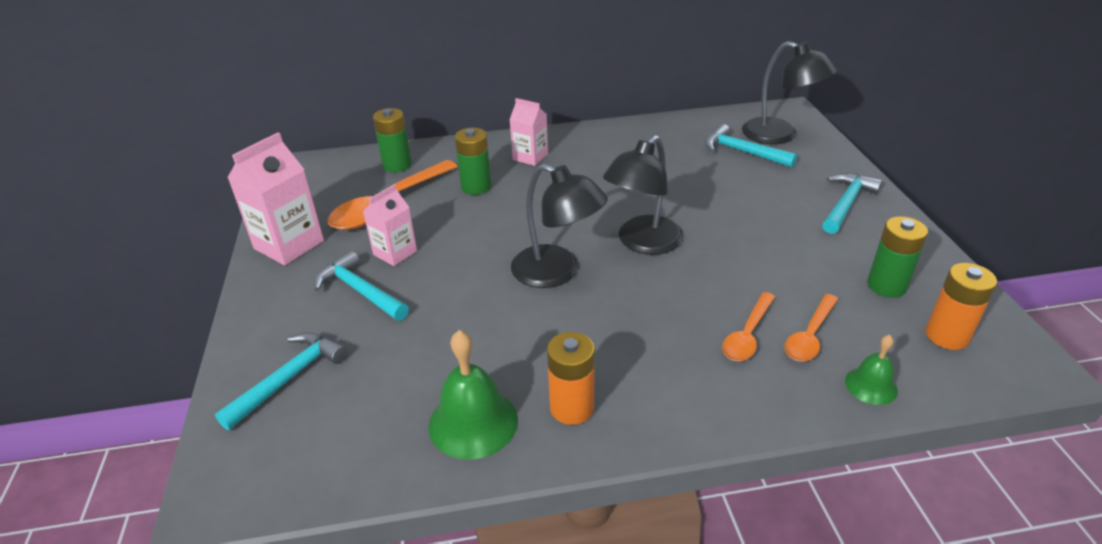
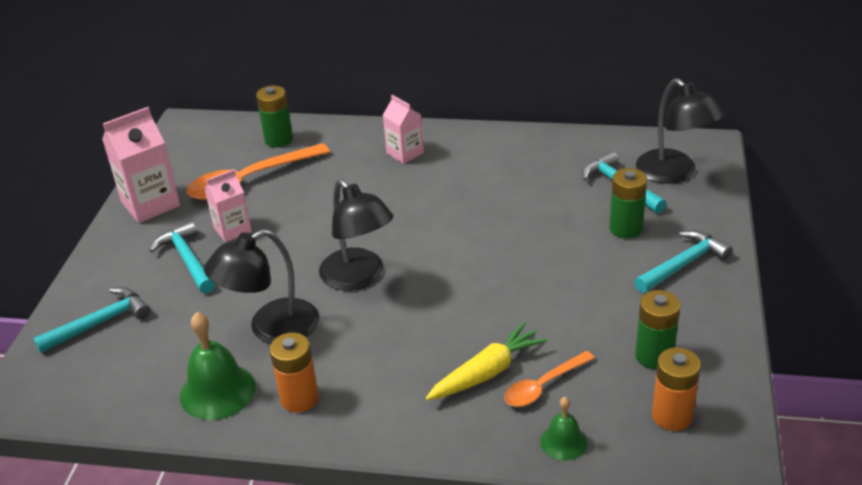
camera: 20 degrees right, 0 degrees up
green battery [455,128,491,195] -> green battery moved to [609,168,647,239]
black lamp [603,135,684,255] -> black lamp moved to [204,229,319,344]
orange spoon [722,292,775,361] -> yellow carrot [426,322,548,400]

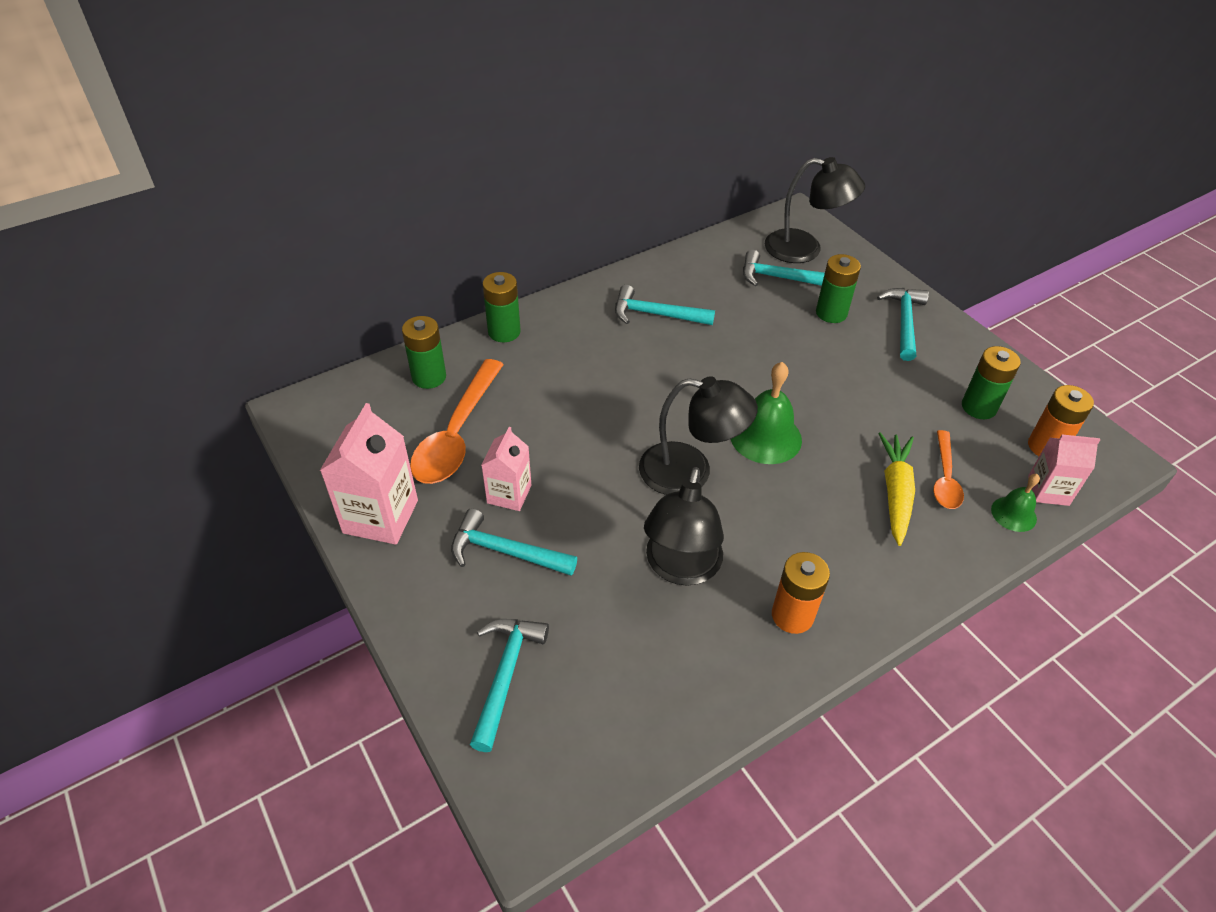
camera: 45 degrees left, 10 degrees up
green bell [180,312,256,420] -> green bell moved to [731,362,802,464]
pink carton [383,95,424,164] -> pink carton moved to [1028,435,1100,506]
none -> green battery [483,272,521,342]
none -> turquoise hammer [615,285,715,325]

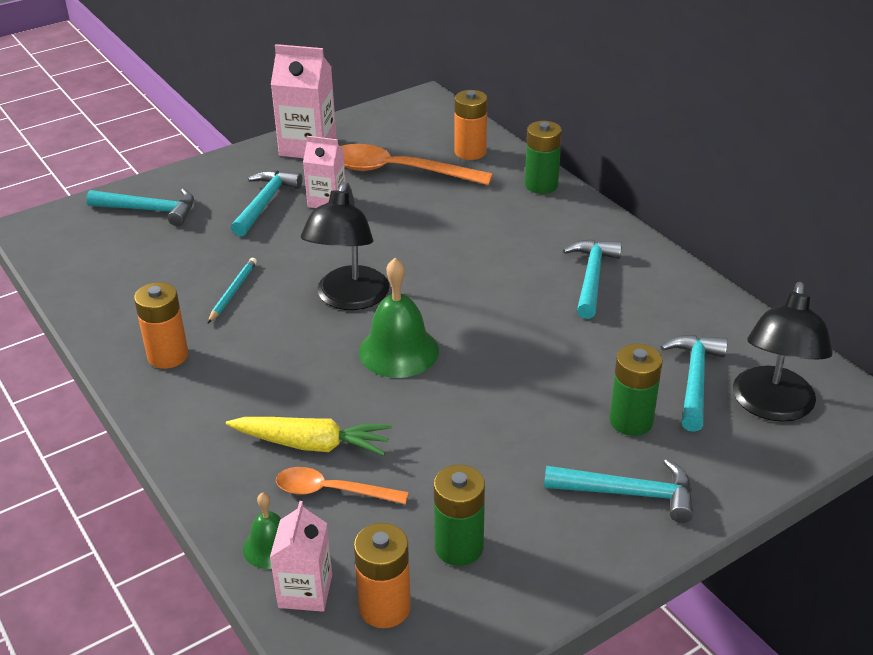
camera: 90 degrees right, 10 degrees down
green battery [402,316,446,389] -> orange battery [455,90,488,160]
black lamp [644,467,724,586] -> turquoise pencil [208,258,257,323]

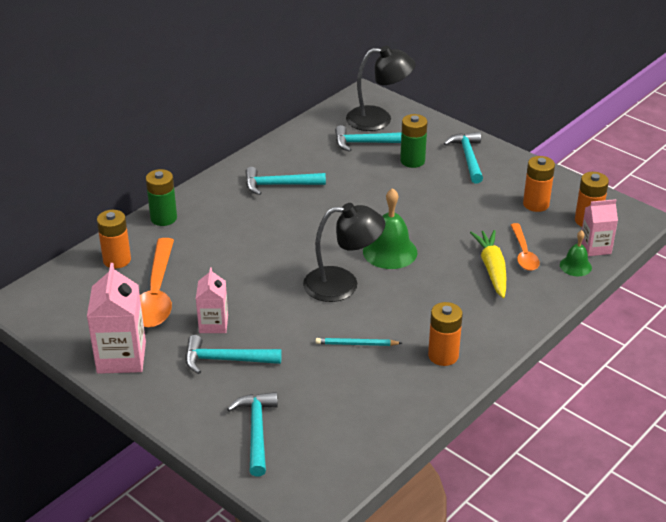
camera: 105 degrees left, 0 degrees up
green battery [434,465,485,566] -> orange battery [523,156,555,212]

